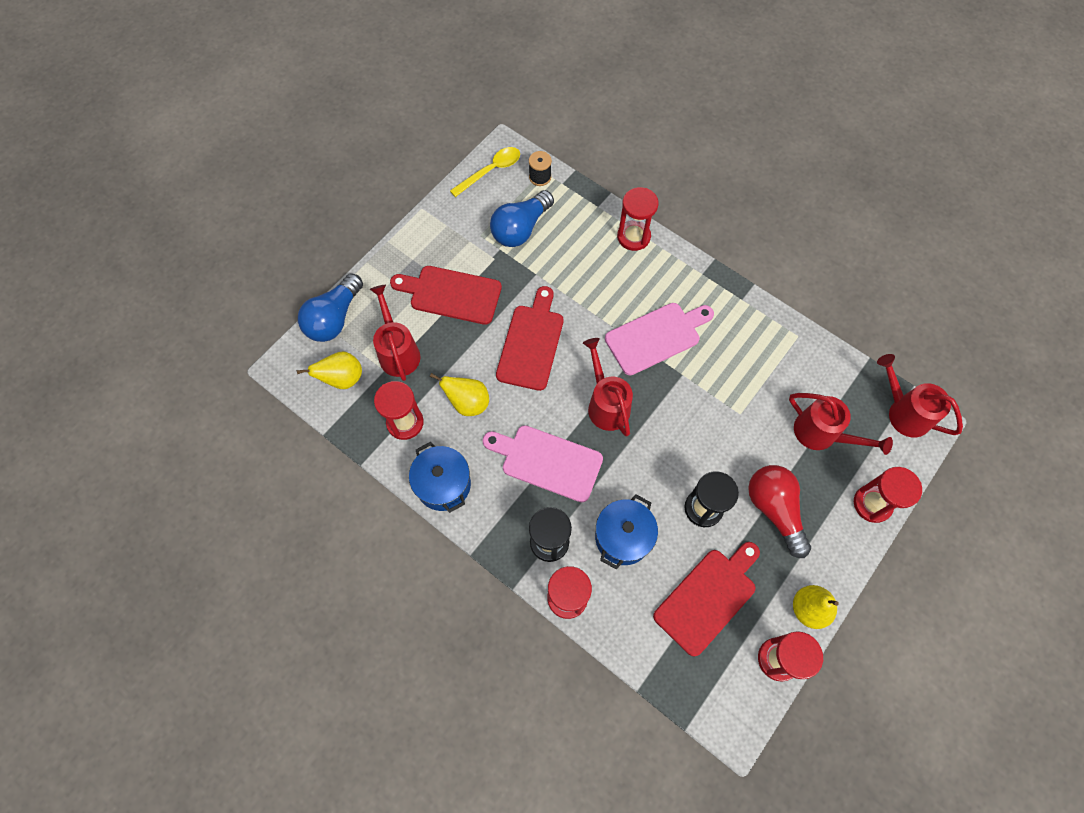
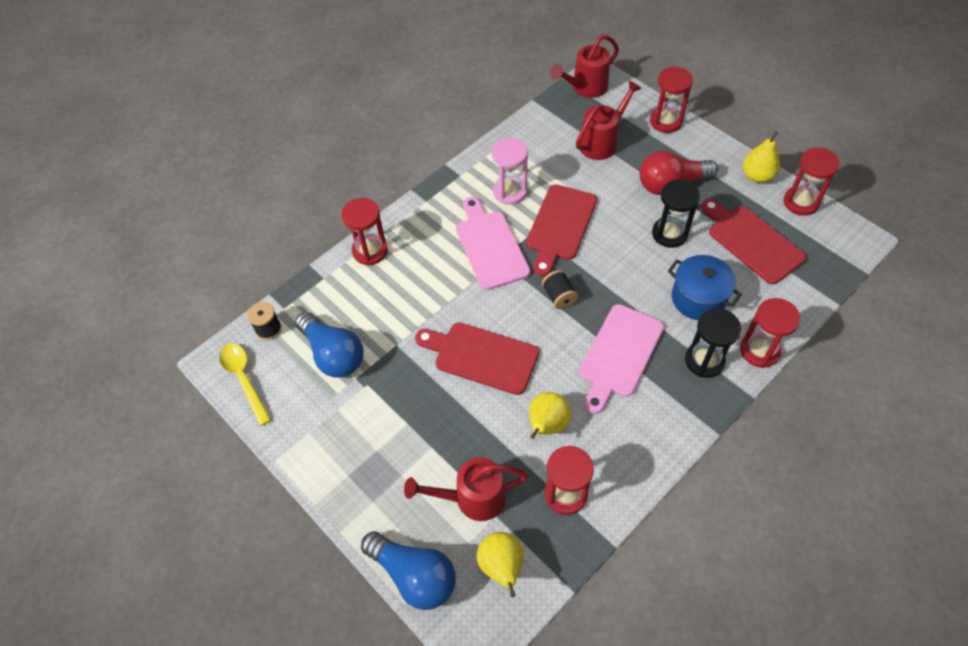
camera: 80 degrees left, 10 degrees down
red cutting board [390,266,502,325] -> red cutting board moved to [526,184,597,277]
blue pot [409,442,471,513] -> none
red watering can [583,338,633,437] -> black spool [542,270,578,309]
none -> pink hourglass [492,138,528,205]

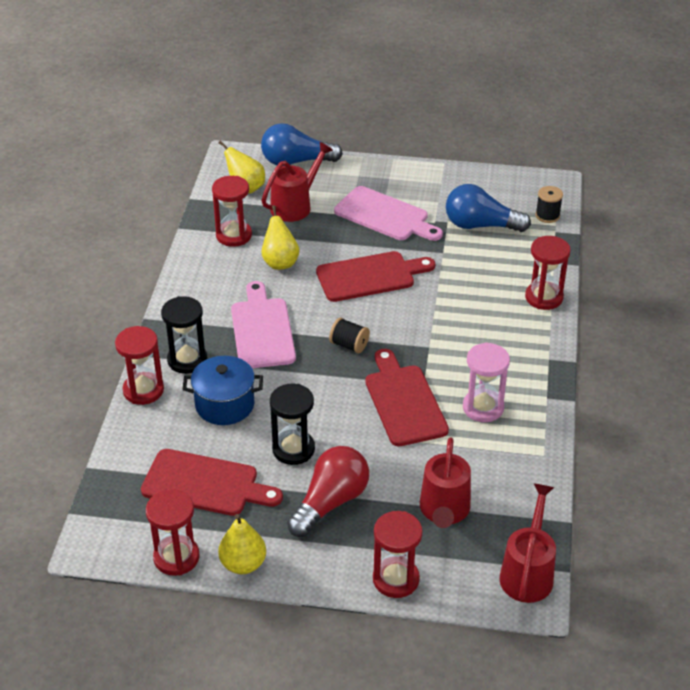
camera: 140 degrees right, 15 degrees down
yellow spoon [219,343,271,426] -> none
pink cutting board [456,197,530,290] -> pink cutting board moved to [334,186,443,241]

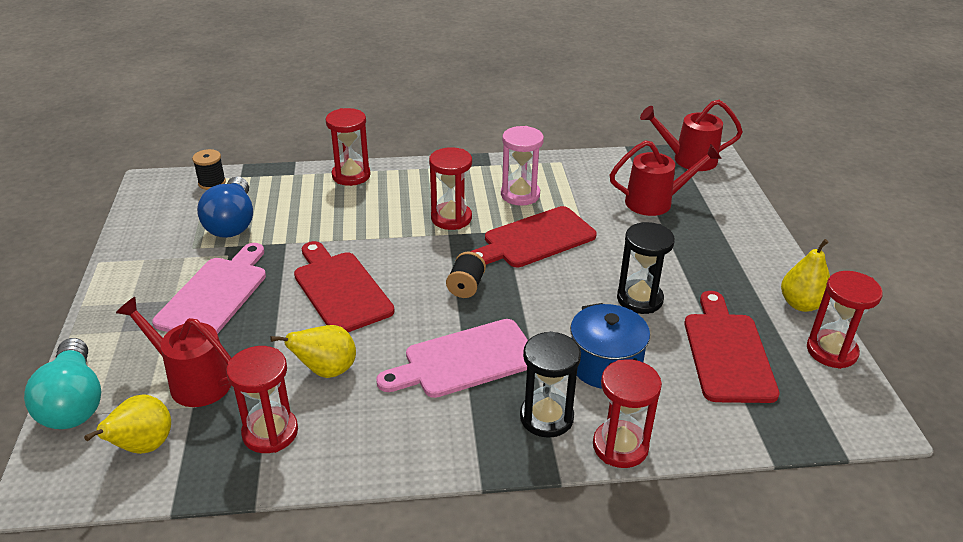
camera: 105 degrees left, 5 degrees down
blue light bulb [261,123,343,166] -> turquoise light bulb [24,338,101,429]
red light bulb [287,446,369,537] -> none
red hourglass [373,511,423,598] -> red hourglass moved to [429,147,472,230]

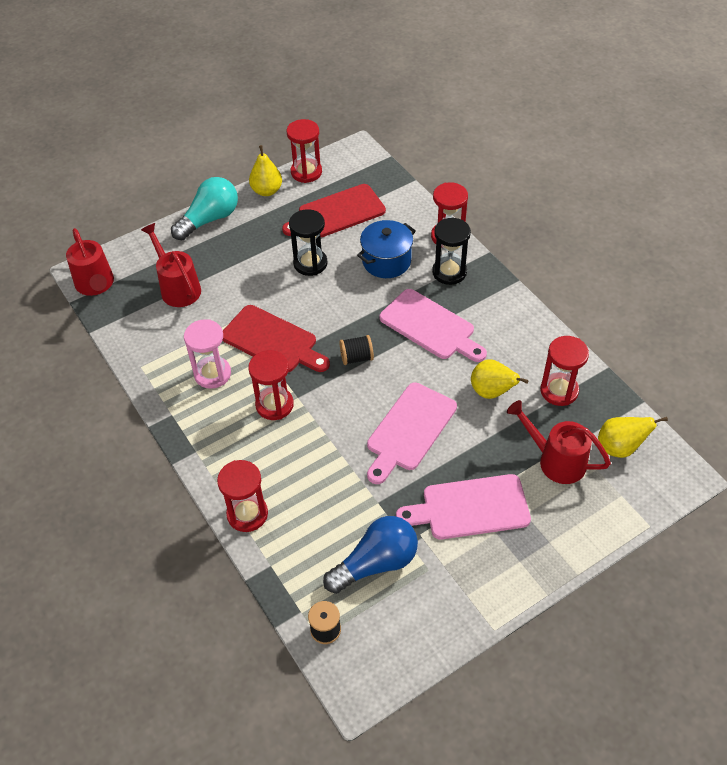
camera: 115 degrees left, 15 degrees up
turquoise light bulb [24,338,101,429] -> turquoise light bulb moved to [171,177,238,240]
red watering can [116,297,231,407] -> red watering can turned 120 degrees clockwise [507,400,611,484]
red cutting board [294,241,395,332] -> pink cutting board [367,382,457,484]

